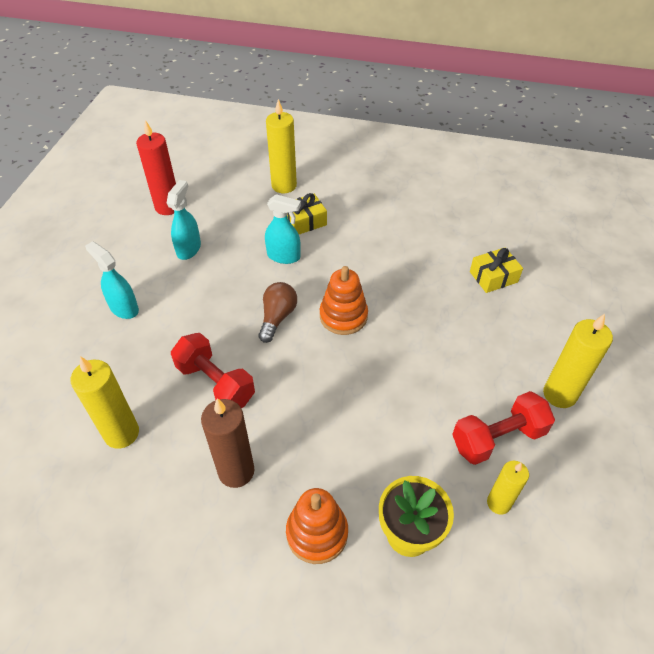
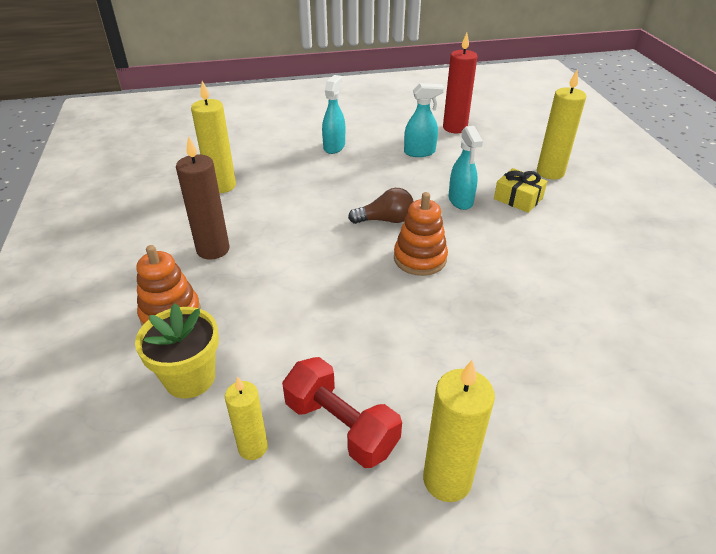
camera: 65 degrees right, 10 degrees down
red dumbbell [171,333,255,408] -> none
yellow gift [470,247,523,293] -> none

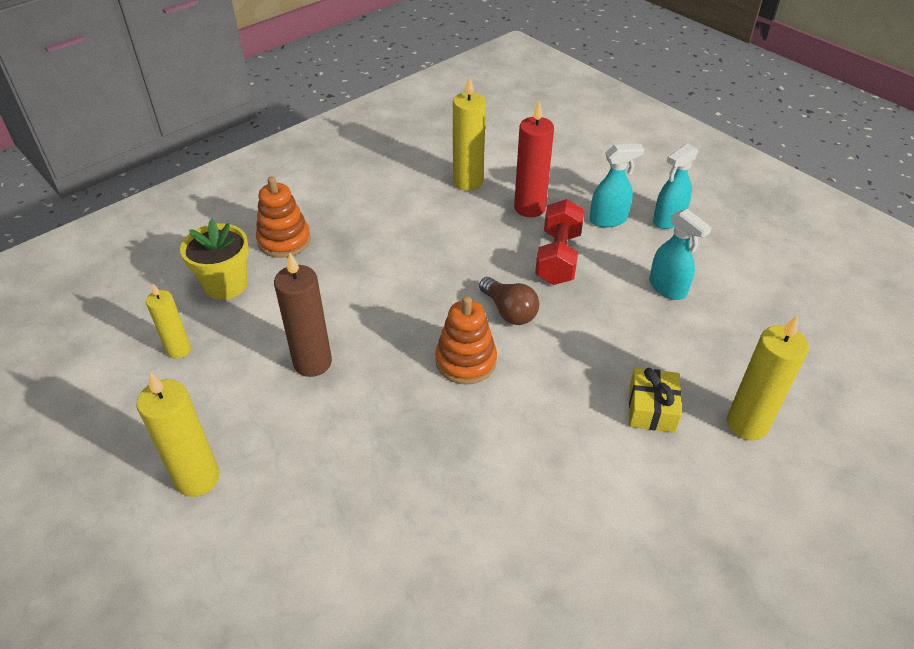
camera: 60 degrees right, 5 degrees up
brown candle [176,136,229,260] -> brown candle moved to [274,253,332,377]
red dumbbell [282,357,402,468] -> red dumbbell moved to [535,199,585,285]
red candle [443,33,478,133] -> red candle moved to [514,101,554,217]
turquoise spray bottle [448,126,483,210] -> turquoise spray bottle moved to [653,143,698,229]

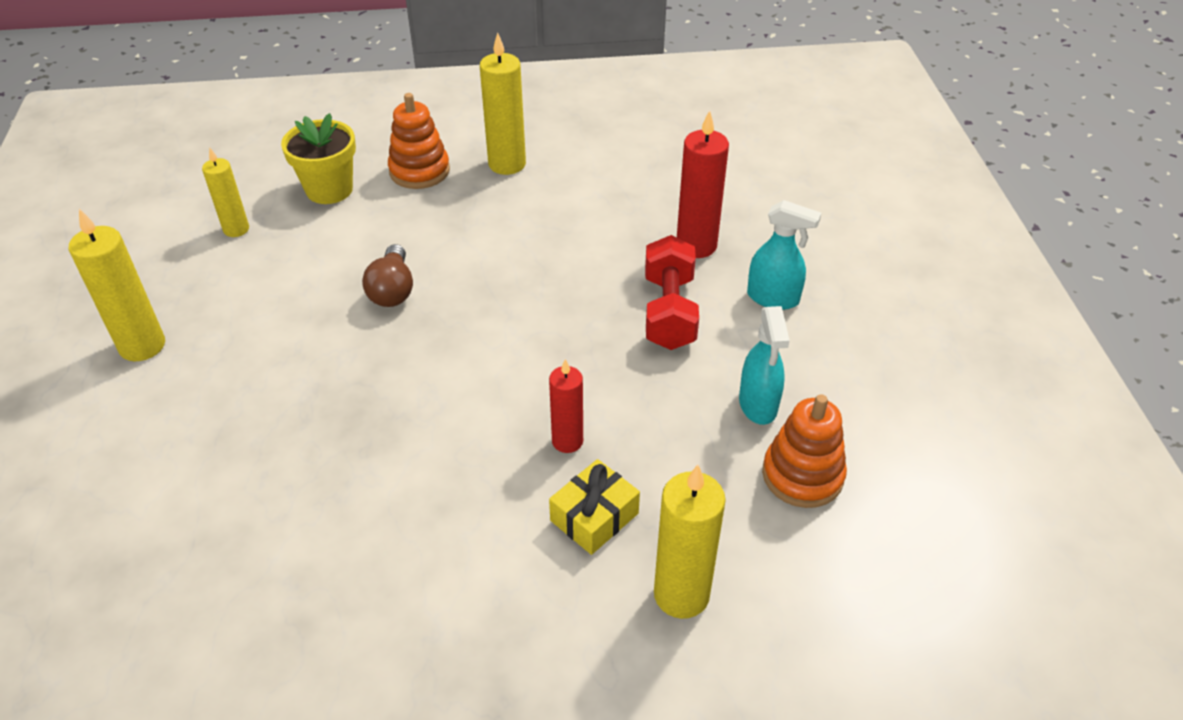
camera: 35 degrees right, 0 degrees up
brown candle [274,253,332,377] -> none
orange stacking toy [435,296,497,385] -> orange stacking toy moved to [762,394,847,508]
yellow candle [453,76,486,191] -> yellow candle moved to [480,32,526,175]
brown light bulb [479,277,539,325] -> brown light bulb moved to [362,244,413,307]
red dumbbell [535,199,585,285] -> red dumbbell turned 45 degrees counterclockwise [645,235,699,350]
turquoise spray bottle [653,143,698,229] -> none
none -> red candle [549,359,583,453]

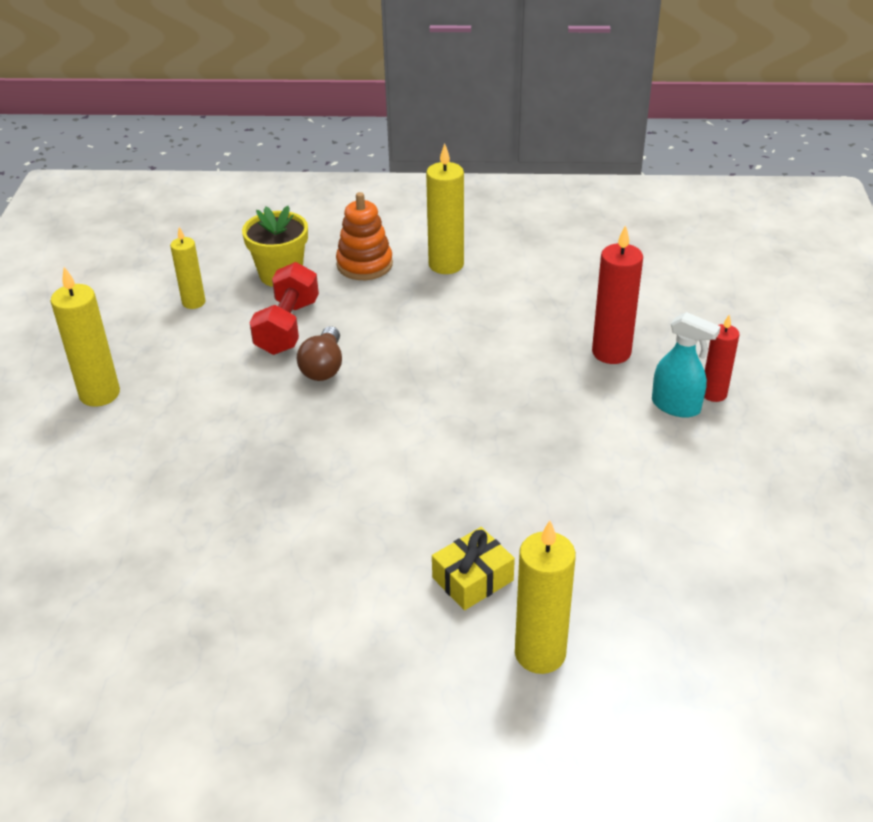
camera: 10 degrees right, 5 degrees down
red candle [549,359,583,453] -> red candle moved to [704,315,740,402]
red dumbbell [645,235,699,350] -> red dumbbell moved to [250,262,319,355]
turquoise spray bottle [739,306,790,425] -> none
orange stacking toy [762,394,847,508] -> none

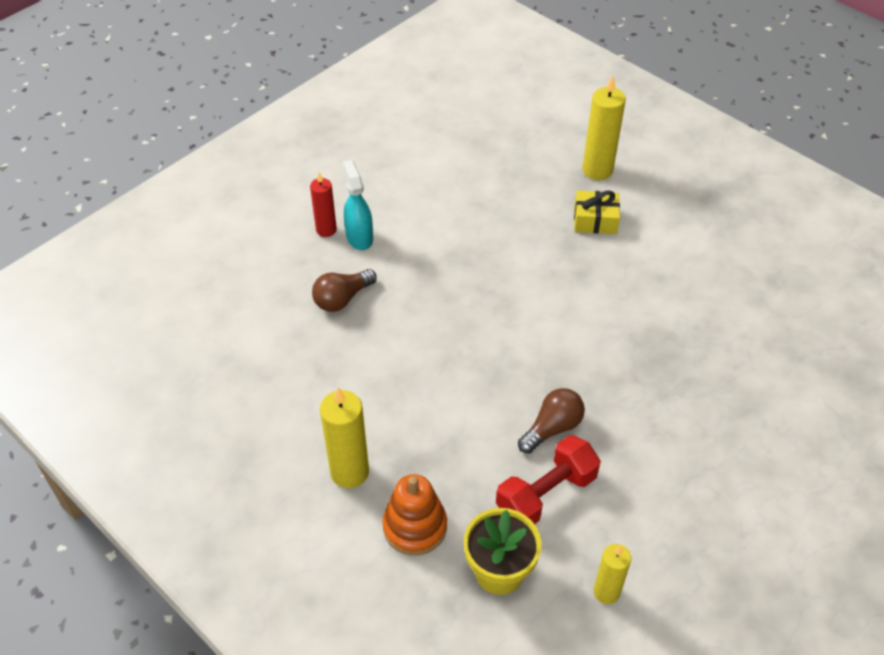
camera: 140 degrees left, 10 degrees up
yellow candle [50,267,120,407] -> none
red candle [592,225,643,364] -> brown light bulb [312,269,377,312]

